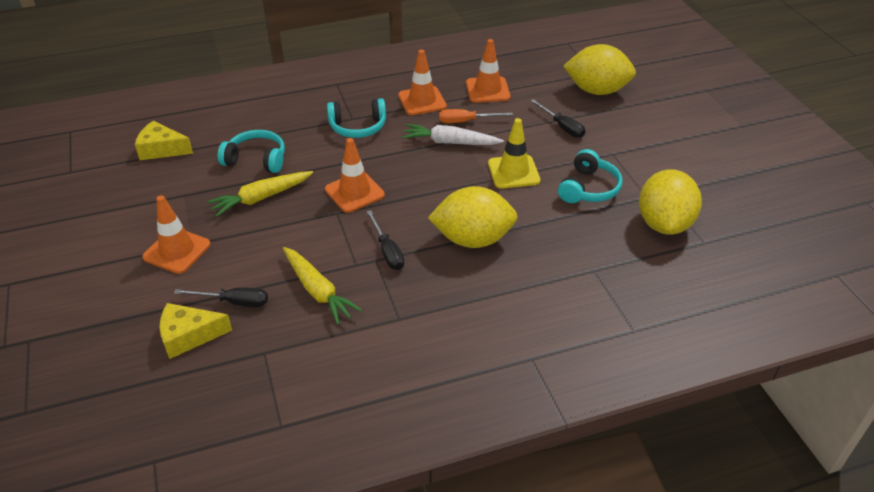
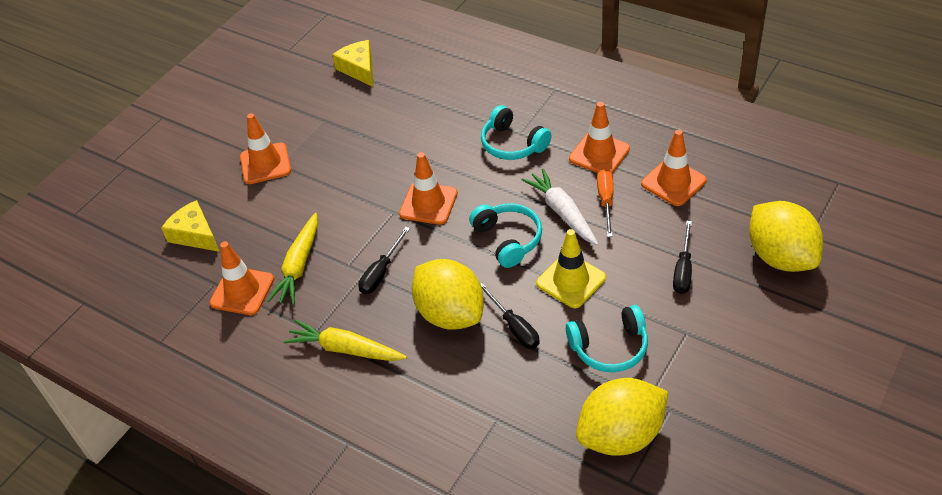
camera: 55 degrees right, 5 degrees up
black screwdriver [174,287,268,307] -> black screwdriver moved to [481,283,540,349]
yellow carrot [207,171,313,217] -> yellow carrot moved to [284,320,407,361]
turquoise headphones [218,130,285,173] -> turquoise headphones moved to [469,203,542,268]
orange screwdriver [439,109,513,123] -> orange screwdriver turned 45 degrees clockwise [597,169,614,237]
none -> orange traffic cone [210,241,274,315]

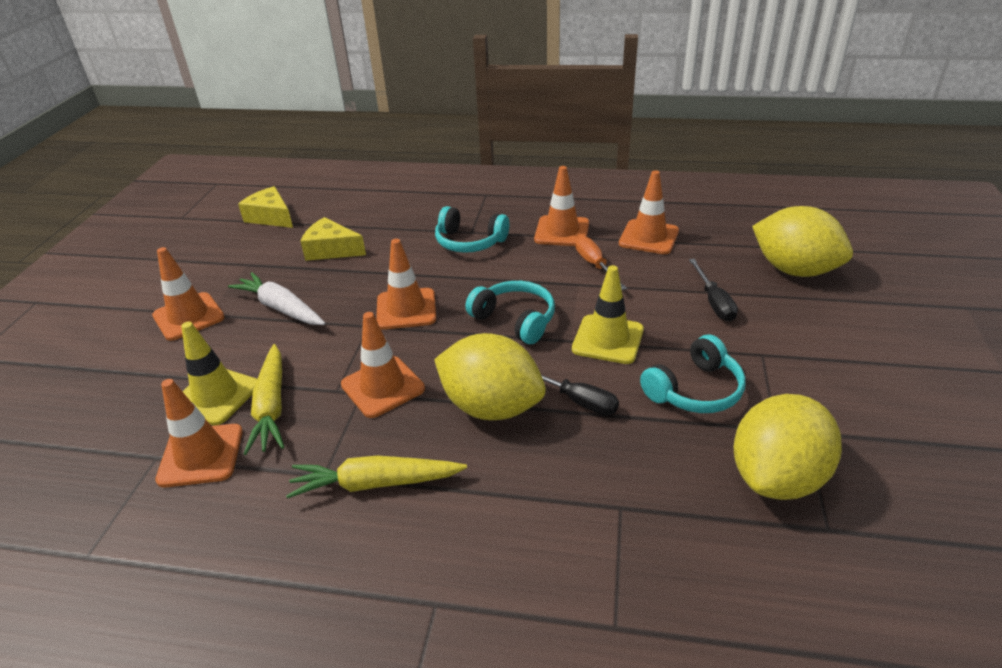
camera: 25 degrees left, 10 degrees down
yellow cheese [161,200,220,252] -> yellow cheese moved to [300,217,366,261]
black screwdriver [358,227,410,294] -> orange traffic cone [341,312,425,418]
white carrot [521,168,598,245] -> white carrot moved to [228,272,325,325]
none -> yellow traffic cone [181,322,257,425]

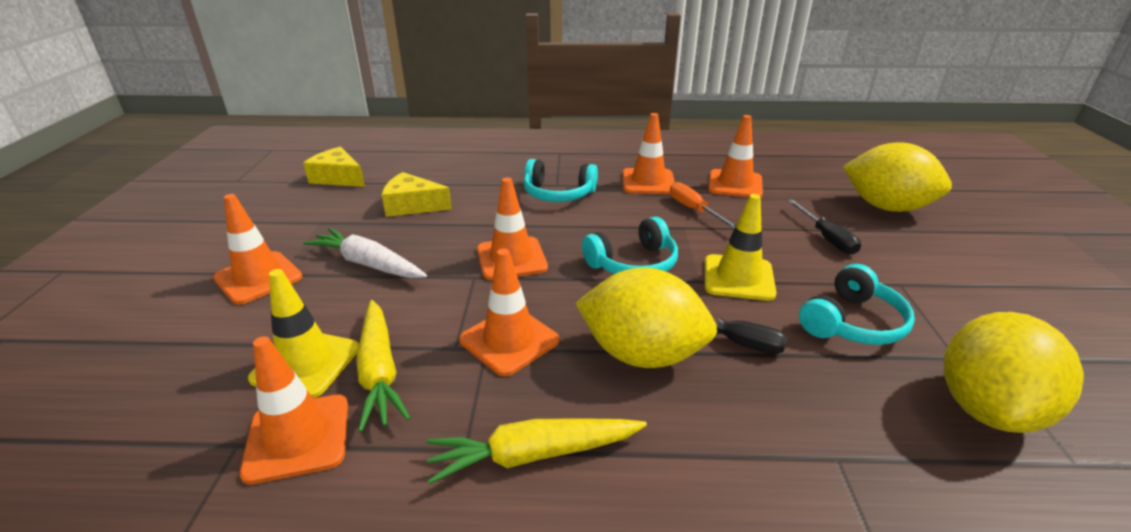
camera: 10 degrees left, 5 degrees down
turquoise headphones [465,281,555,344] -> turquoise headphones turned 120 degrees clockwise [582,217,678,274]

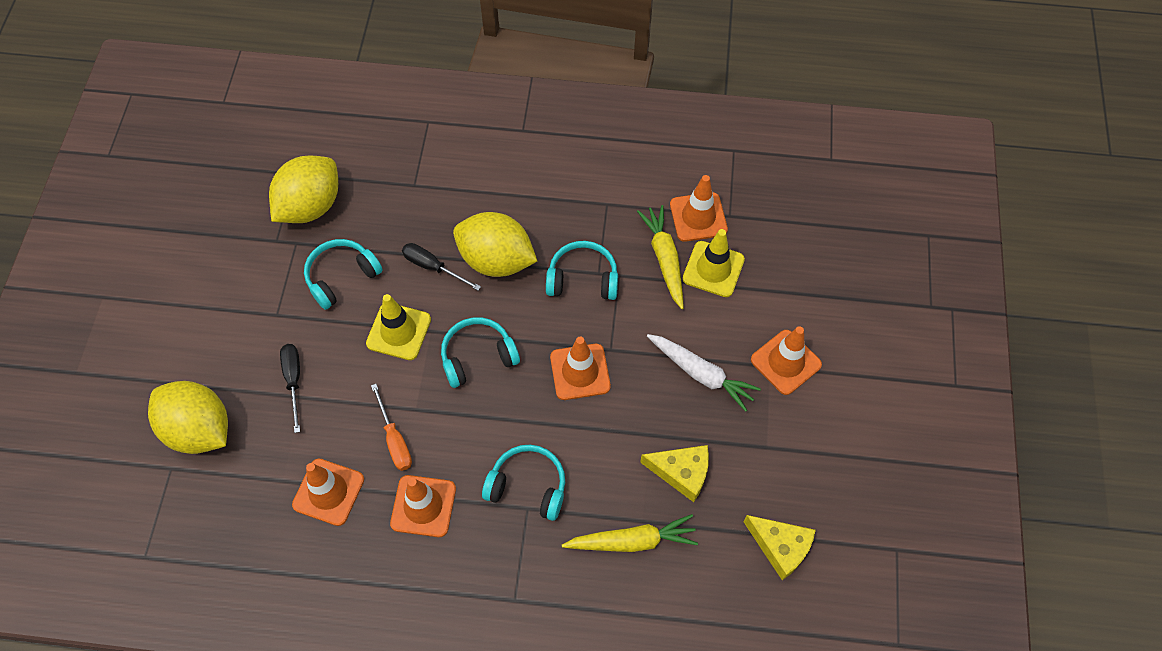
camera: 175 degrees left, 30 degrees up
yellow carrot [426,418,647,485] -> yellow carrot moved to [562,514,698,552]
orange traffic cone [459,248,559,376] -> turquoise headphones [546,241,618,300]

